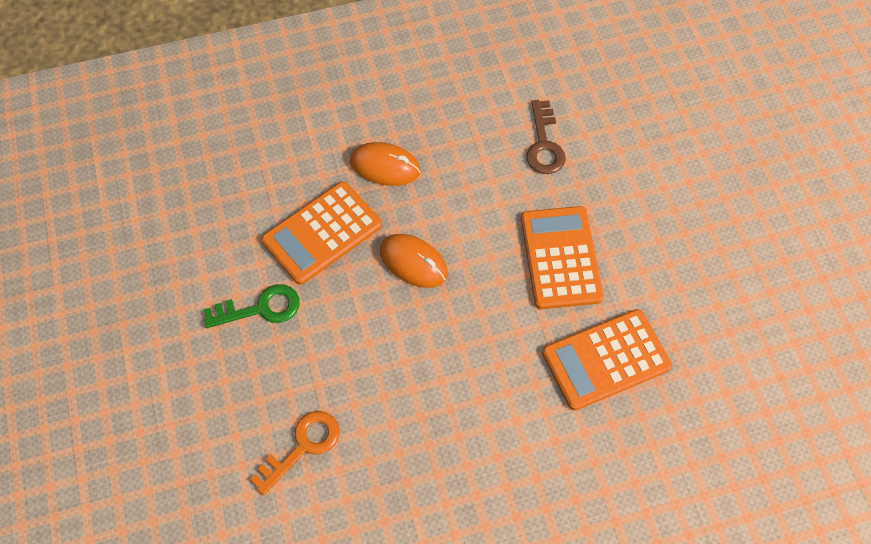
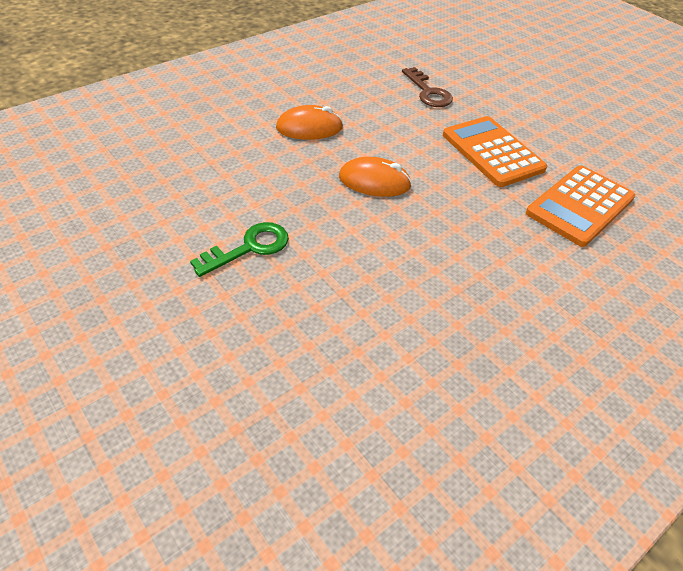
camera: 25 degrees left, 15 degrees down
orange key [250,411,340,496] -> none
orange calculator [261,181,382,285] -> none

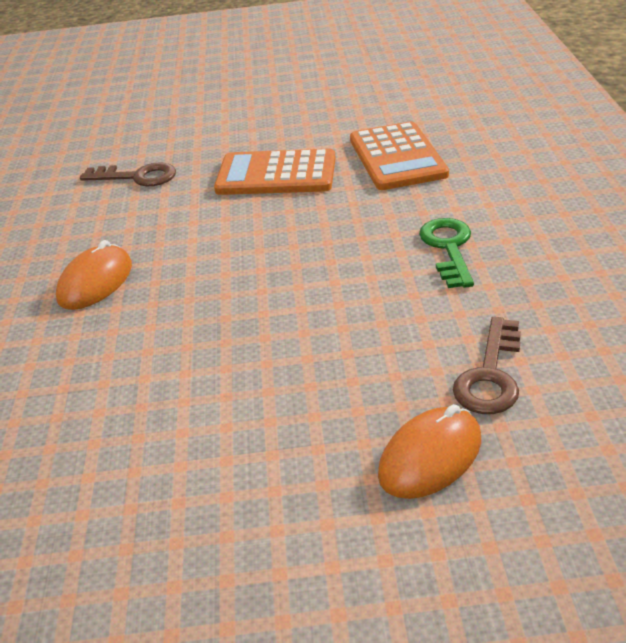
camera: 50 degrees left, 10 degrees down
green key [190,222,289,277] -> green key moved to [419,218,474,288]
orange mouse [339,157,412,197] -> orange mouse moved to [378,404,481,499]
none -> brown key [453,317,521,414]

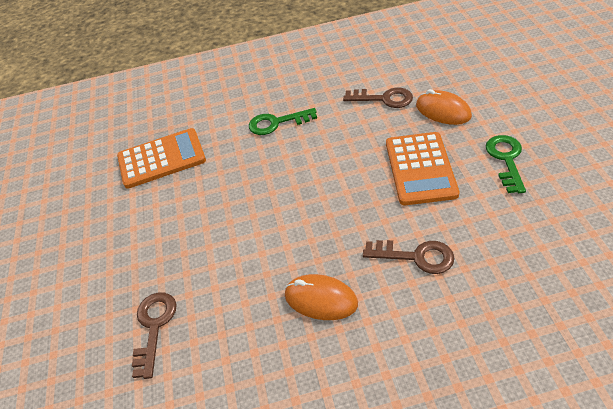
camera: 95 degrees left, 10 degrees up
orange calculator [214,149,336,195] -> orange calculator moved to [386,132,459,205]
none -> brown key [363,240,455,274]
none -> green key [486,135,526,193]

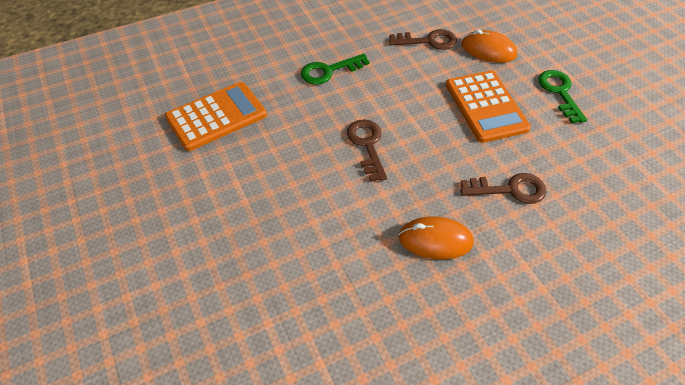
camera: 20 degrees left, 5 degrees up
brown key [132,292,177,379] -> brown key moved to [347,119,387,182]

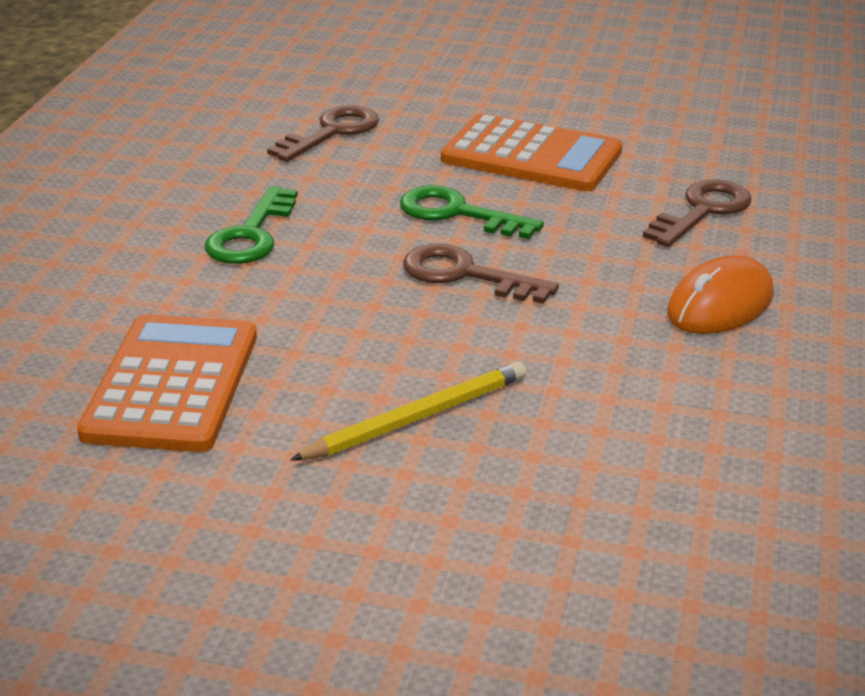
camera: 50 degrees left, 20 degrees down
orange mouse [461,29,517,63] -> none
green key [538,70,587,123] -> green key moved to [400,185,544,239]
none -> yellow pencil [290,361,527,461]

